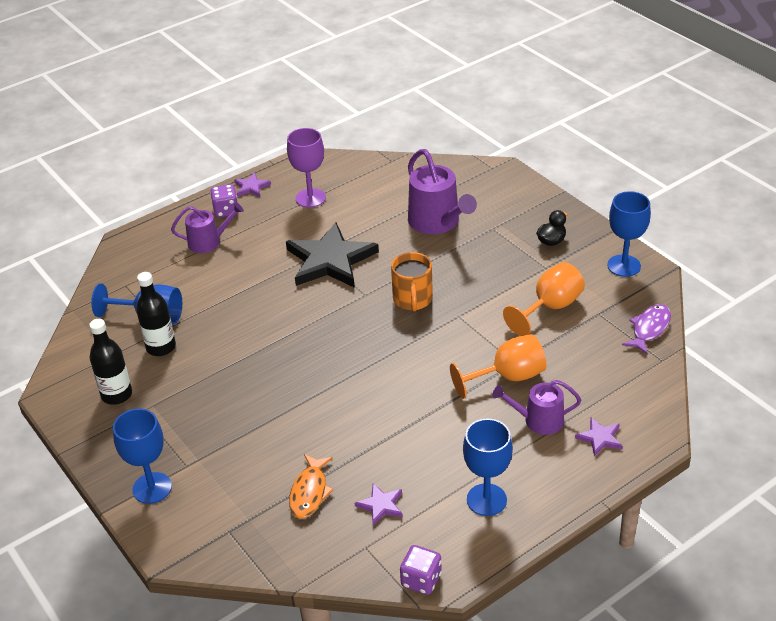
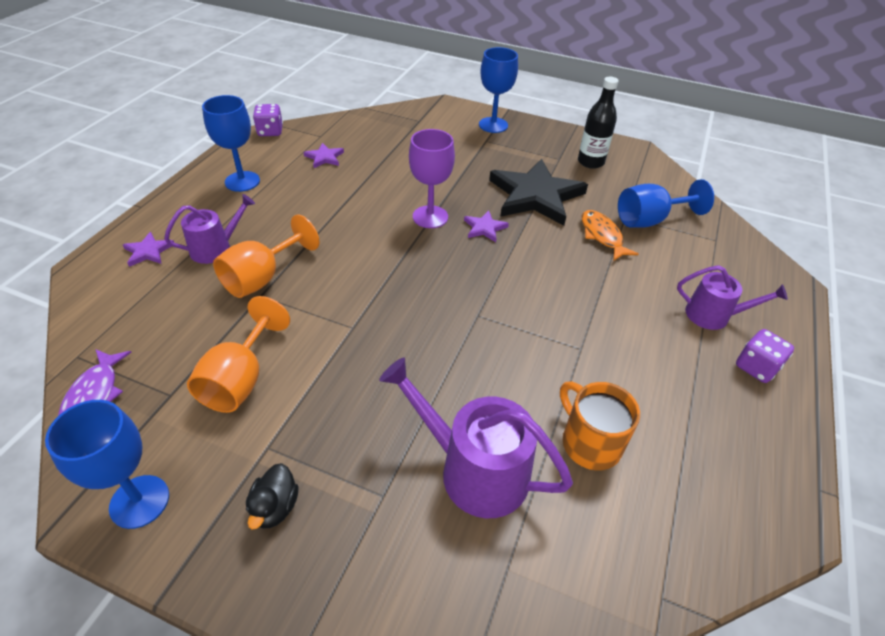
camera: 145 degrees right, 5 degrees up
black bottle [136,272,176,356] -> none
purple watering can [171,203,244,253] -> purple watering can turned 120 degrees counterclockwise [677,265,788,330]
purple star [234,173,271,197] -> purple star moved to [464,211,509,242]
black star [286,222,379,288] -> black star moved to [489,159,588,226]
purple goblet [287,128,326,208] -> purple goblet moved to [409,129,455,228]
orange fish [289,454,333,519] -> orange fish moved to [582,210,639,261]
orange mug [391,252,433,312] -> orange mug moved to [560,381,640,470]

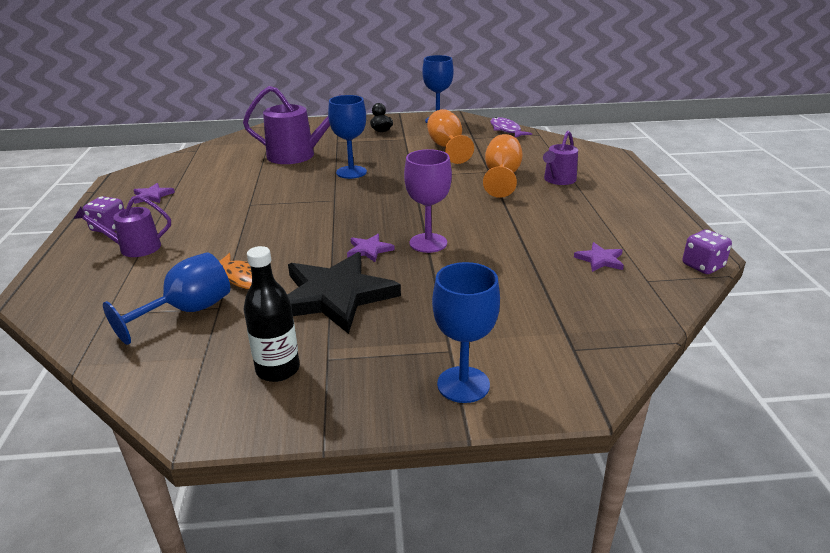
camera: 155 degrees right, 15 degrees down
purple star [123,232,174,267] -> purple star moved to [134,183,175,204]
blue goblet [202,95,260,192] -> blue goblet moved to [328,95,367,179]
orange mug [560,381,640,470] -> none

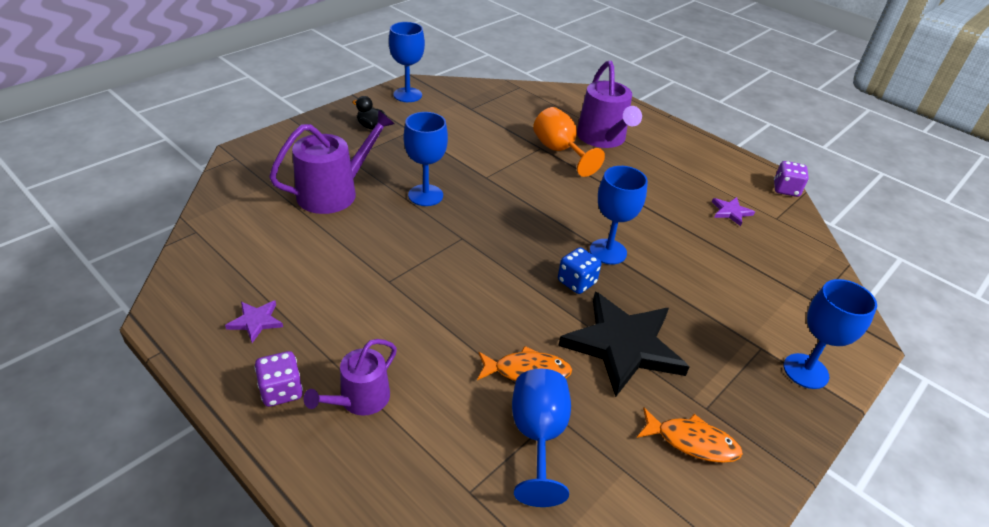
camera: 45 degrees left, 10 degrees up
black bottle [244,246,300,382] -> orange fish [637,408,743,463]
purple star [347,234,395,262] -> blue dice [558,247,601,294]
purple goblet [404,149,452,253] -> blue goblet [590,166,648,265]
orange goblet [427,109,474,164] -> none
purple fish [490,117,532,138] -> none
purple watering can [543,131,578,185] -> purple watering can [577,61,642,148], size x1.62

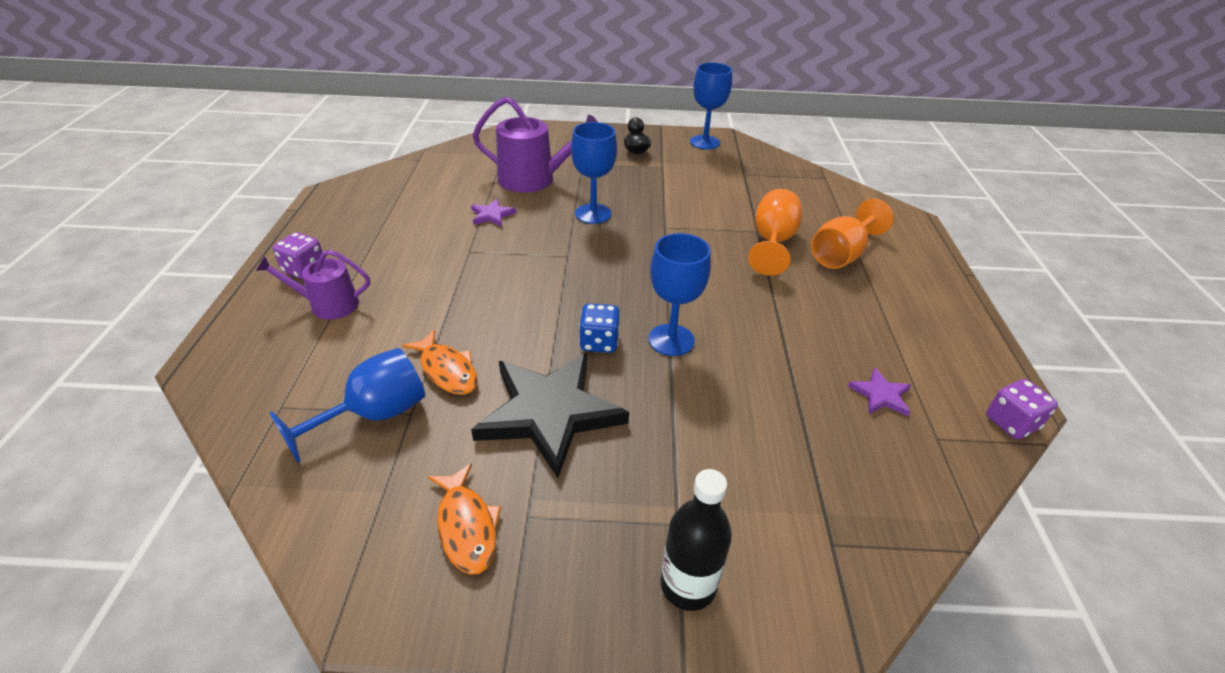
camera: 50 degrees right, 0 degrees up
purple star [225,300,283,343] -> purple star moved to [471,199,516,227]
purple watering can [577,61,642,148] -> orange goblet [811,199,894,269]
blue goblet [784,279,877,389] -> black bottle [661,469,732,611]

